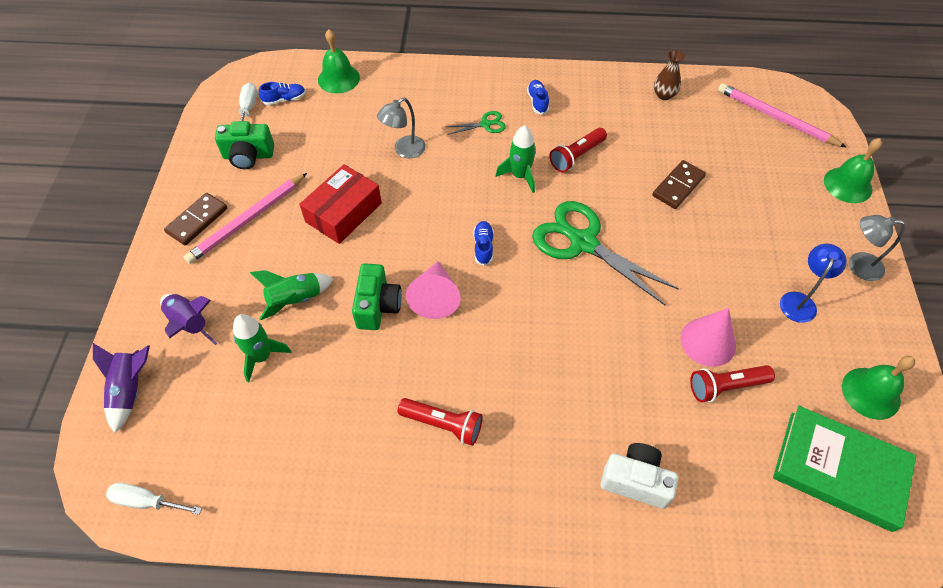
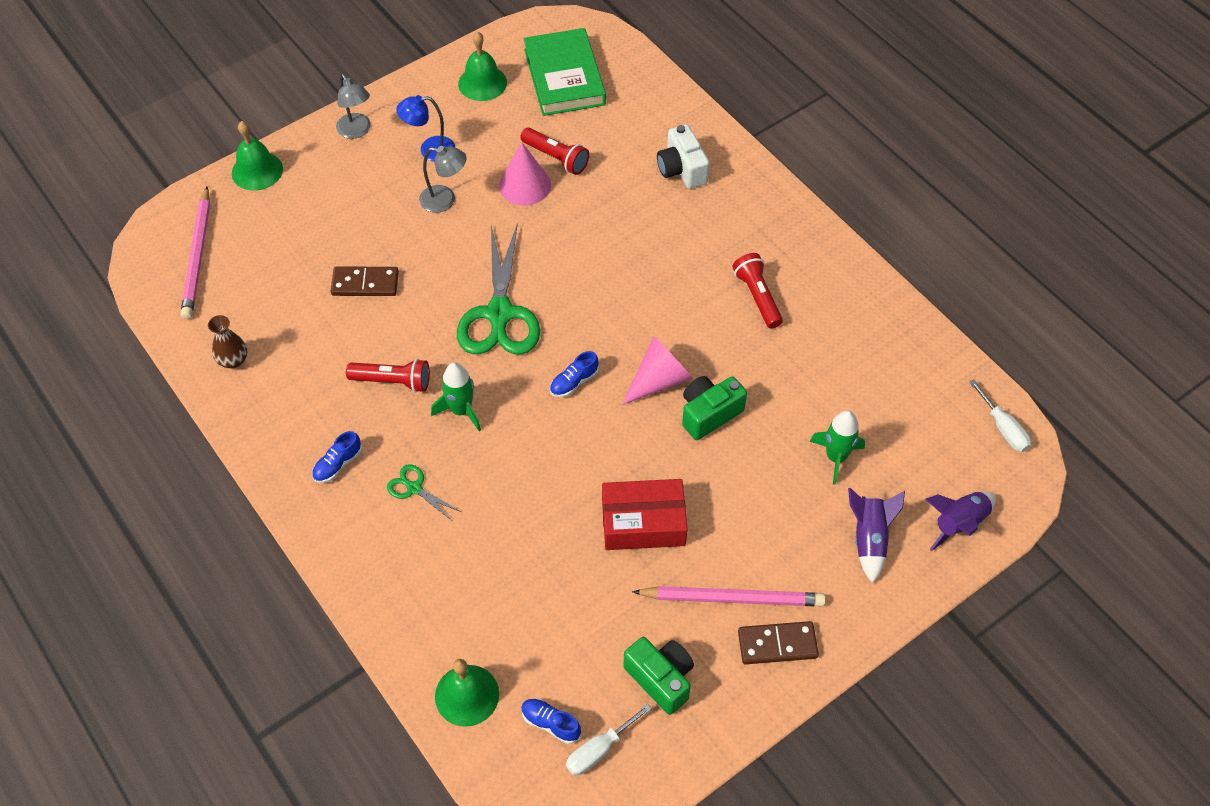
camera: 130 degrees left, 0 degrees up
green rocket [250,270,334,320] -> none
grey lamp [377,98,426,158] -> grey lamp moved to [419,146,467,213]

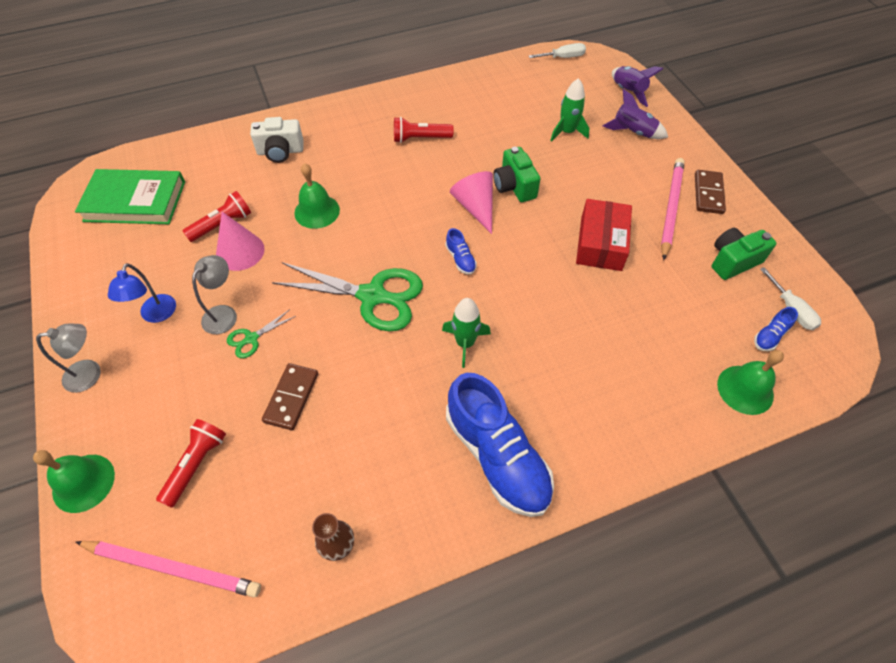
camera: 75 degrees left, 0 degrees up
blue shoe [312,431,362,483] -> blue shoe [446,373,554,517], size x2.43
red flashlight [346,359,430,392] -> red flashlight moved to [156,419,226,508]
green scissors [387,464,461,520] -> green scissors moved to [227,309,296,358]
green bell [458,32,507,101] -> green bell moved to [294,163,340,229]

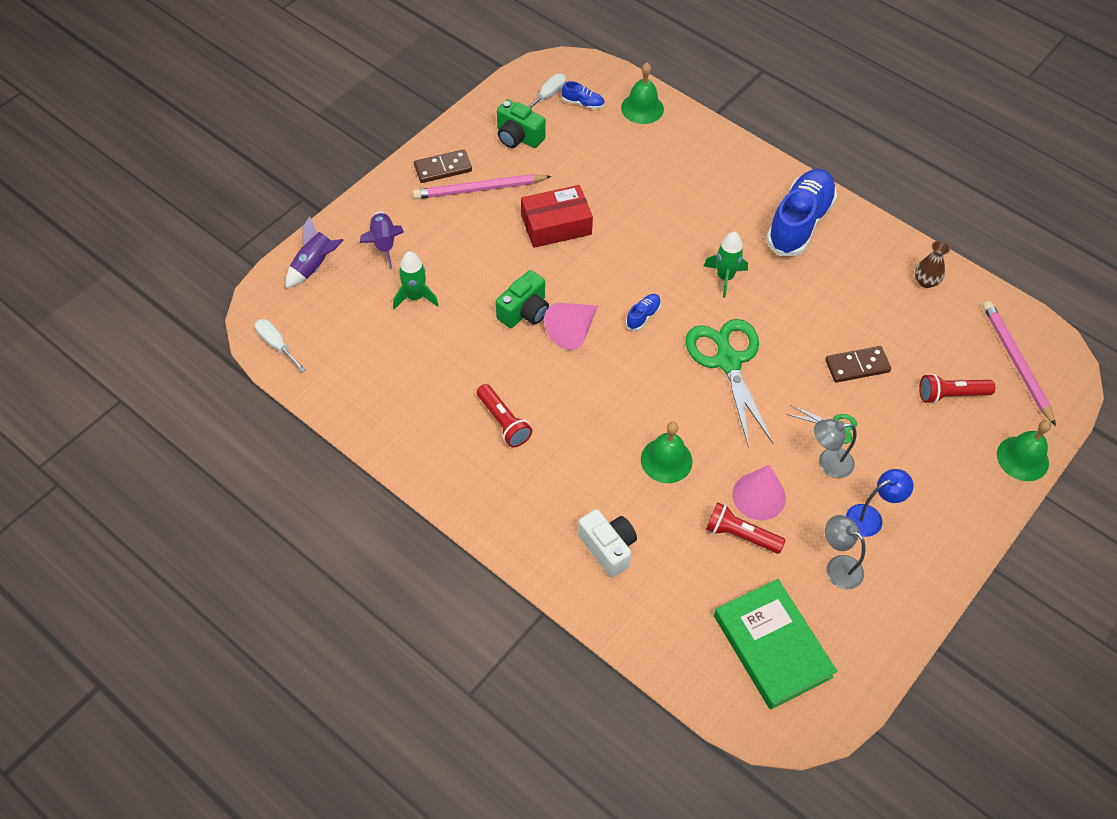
camera: 120 degrees left, 0 degrees up
grey lamp [36,324,101,393] -> grey lamp moved to [825,515,865,590]

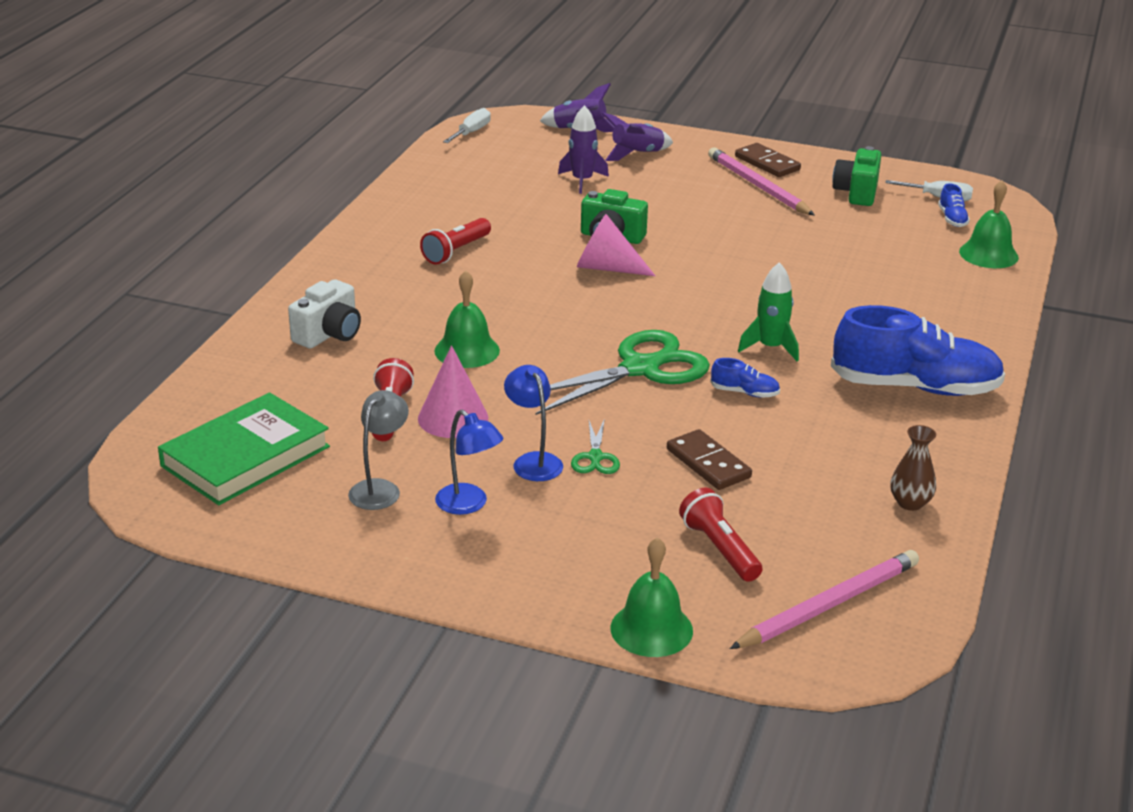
camera: 70 degrees right, 25 degrees down
green rocket [393,251,439,309] -> purple rocket [558,105,609,194]
red box [521,185,593,248] -> none
blue shoe [626,294,661,331] -> blue shoe moved to [710,358,780,398]
grey lamp [814,419,856,478] -> blue lamp [504,365,563,481]

